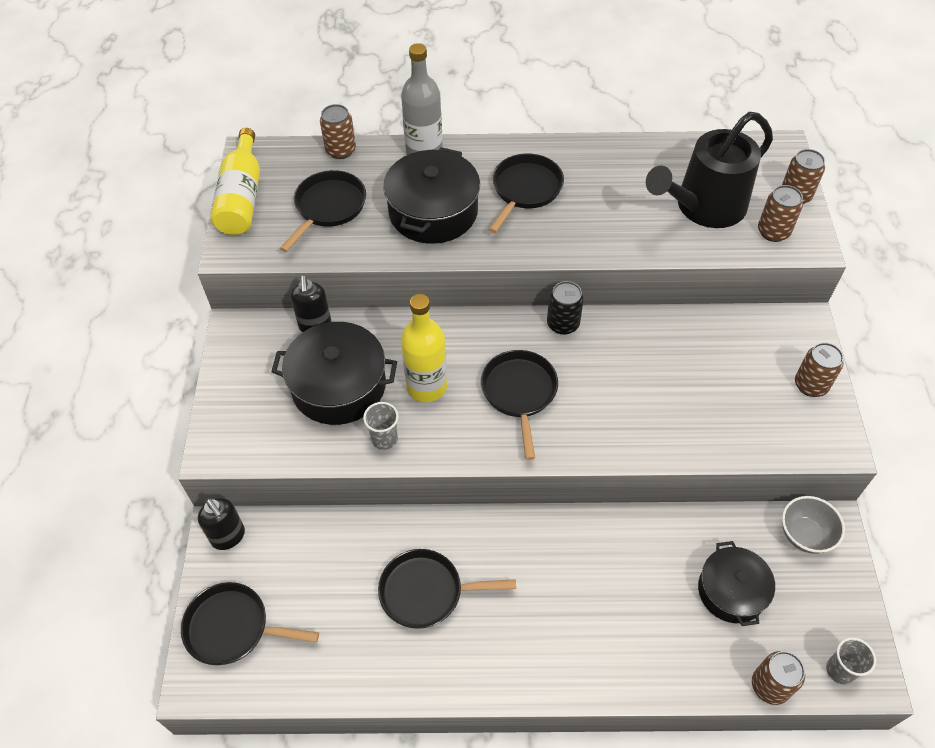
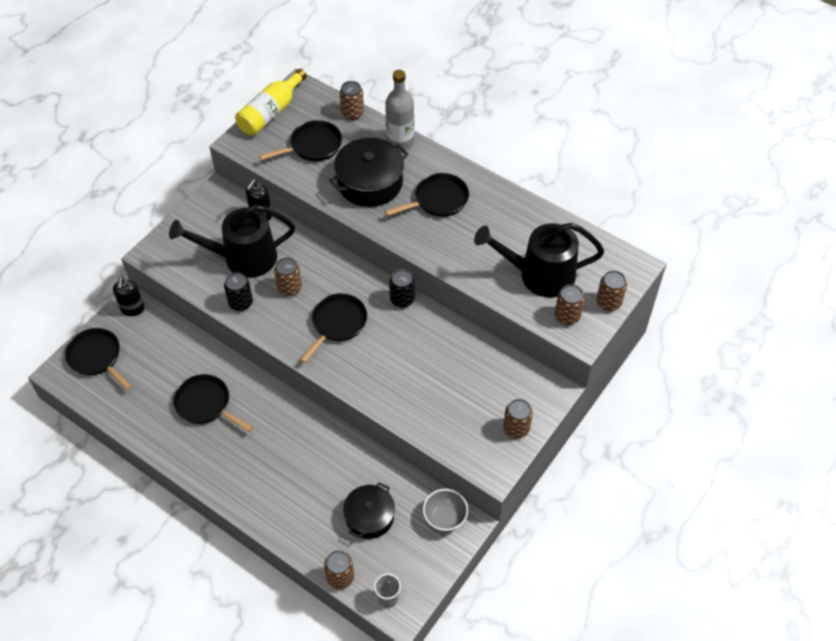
camera: 35 degrees right, 0 degrees up
black pot [271,322,397,425] -> black watering can [169,205,295,278]
grey cup [363,402,399,450] -> black can [224,272,253,311]
yellow bottle [401,294,447,402] -> brown can [274,257,302,296]

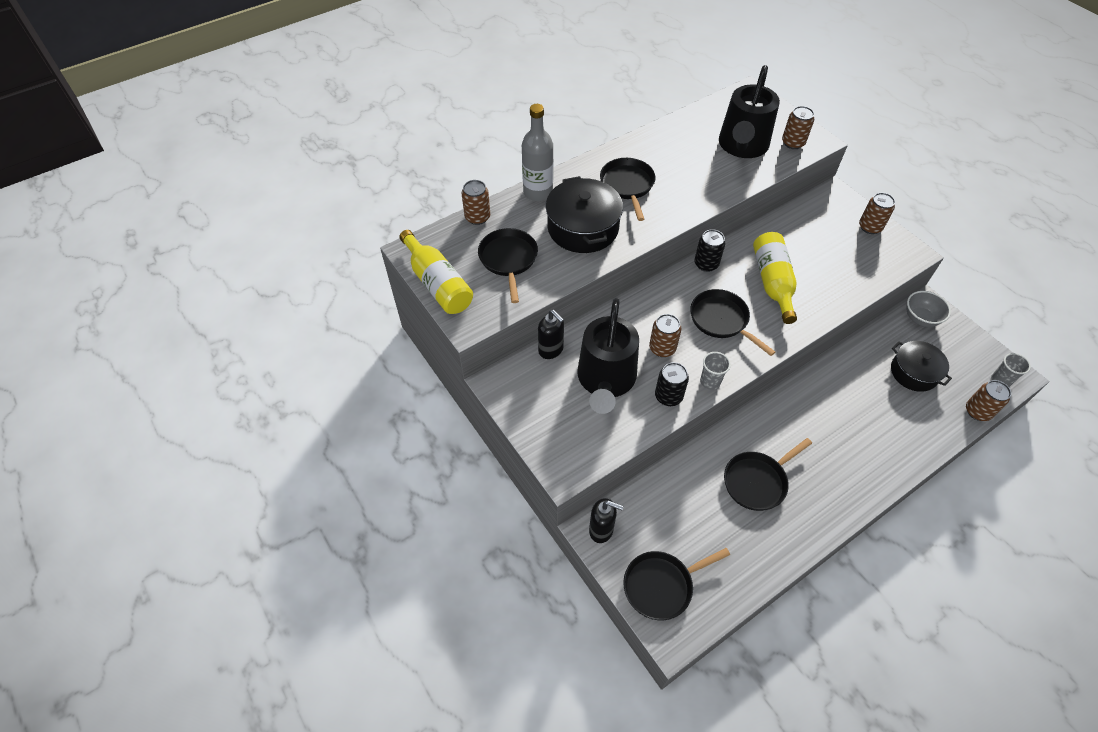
camera: 70 degrees left, 0 degrees up
brown can [596,271,627,311] -> none
none -> grey cup [700,352,731,390]
none -> yellow bottle [753,232,797,324]

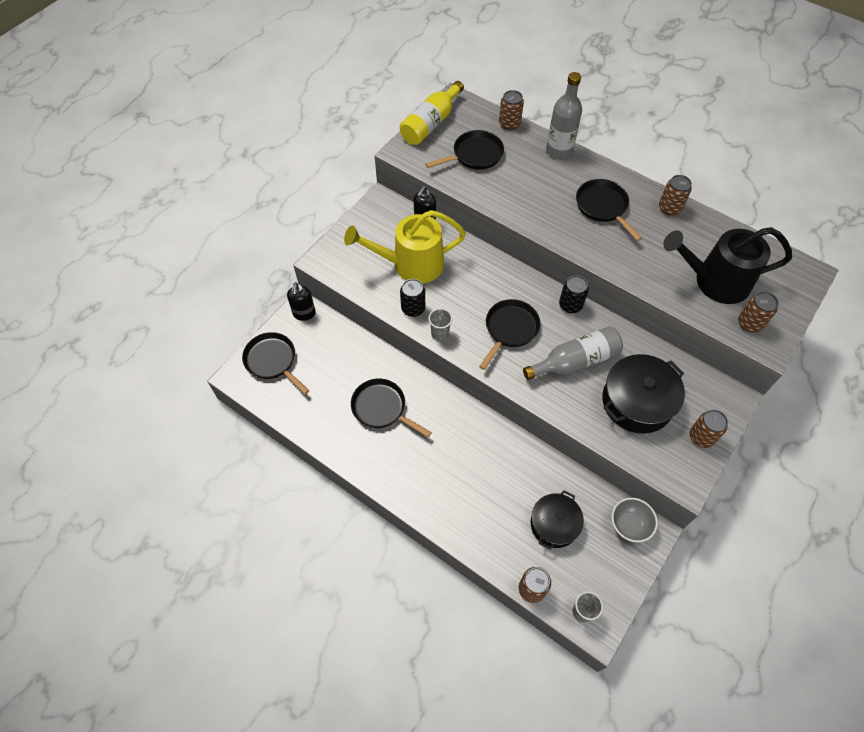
camera: 70 degrees right, 5 degrees up
black pot [546,176,623,253] -> black pot moved to [602,354,685,433]
black watering can [577,298,639,414] -> yellow watering can [344,210,466,284]
black pan [600,158,656,221] -> black pan turned 90 degrees counterclockwise [576,179,642,241]
brown can [649,314,682,357] -> brown can moved to [659,175,692,216]
yellow bottle [753,232,797,324] -> grey bottle [523,326,623,380]

